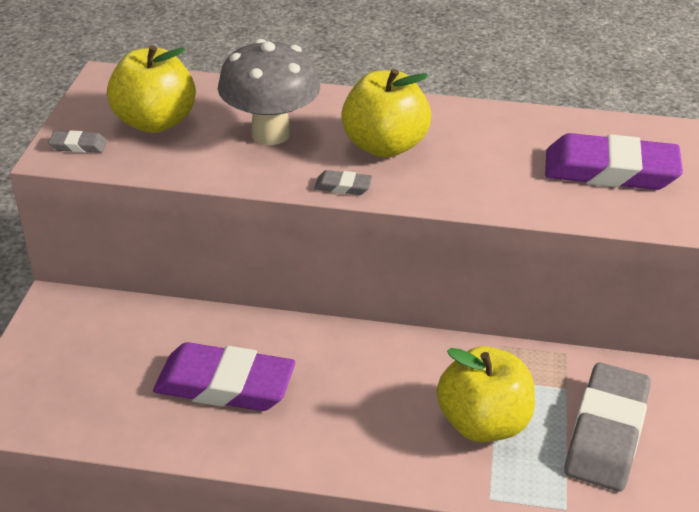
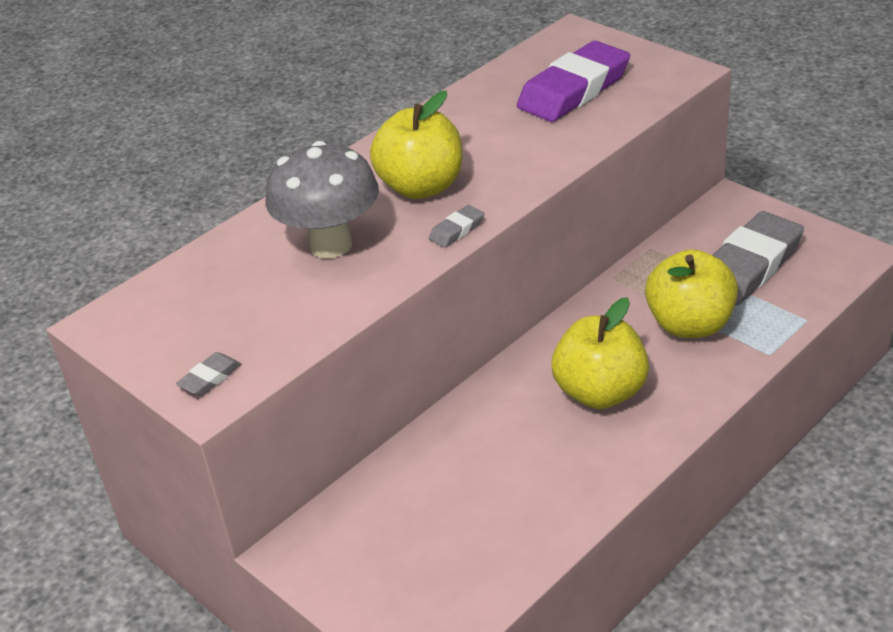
camera: 50 degrees left, 0 degrees up
yellow apple [107,45,196,133] -> yellow apple moved to [551,297,649,409]
purple eraser [153,342,295,411] -> none
grey eraser [564,362,651,492] -> grey eraser turned 75 degrees clockwise [713,211,804,306]

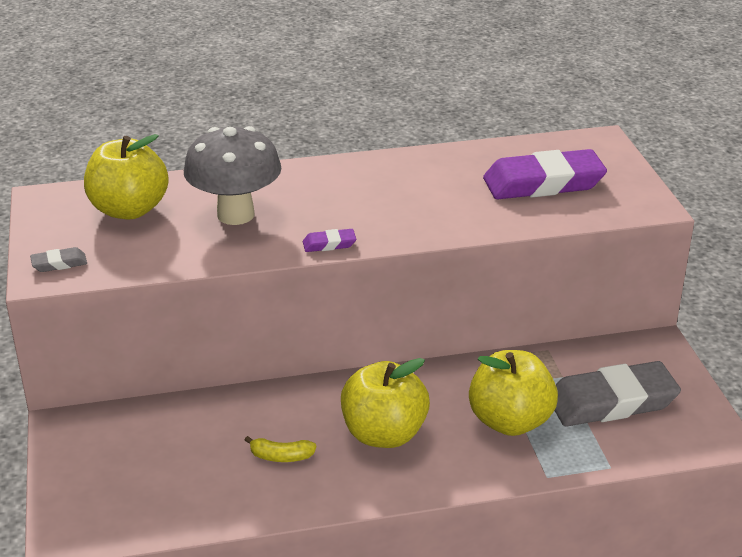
camera: 30 degrees right, 5 degrees down
yellow apple [370,91,462,199] -> yellow apple moved to [84,134,169,219]
grey eraser [429,205,484,248] -> purple eraser [303,229,356,252]
none -> yellow banana [245,436,316,462]

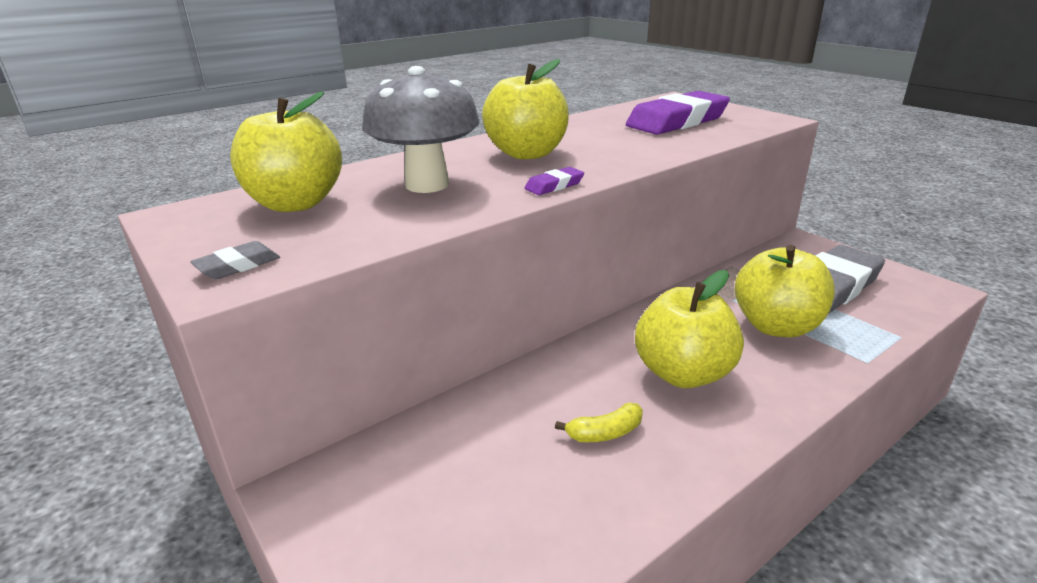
camera: 25 degrees left, 5 degrees down
none -> yellow apple [482,59,569,159]

